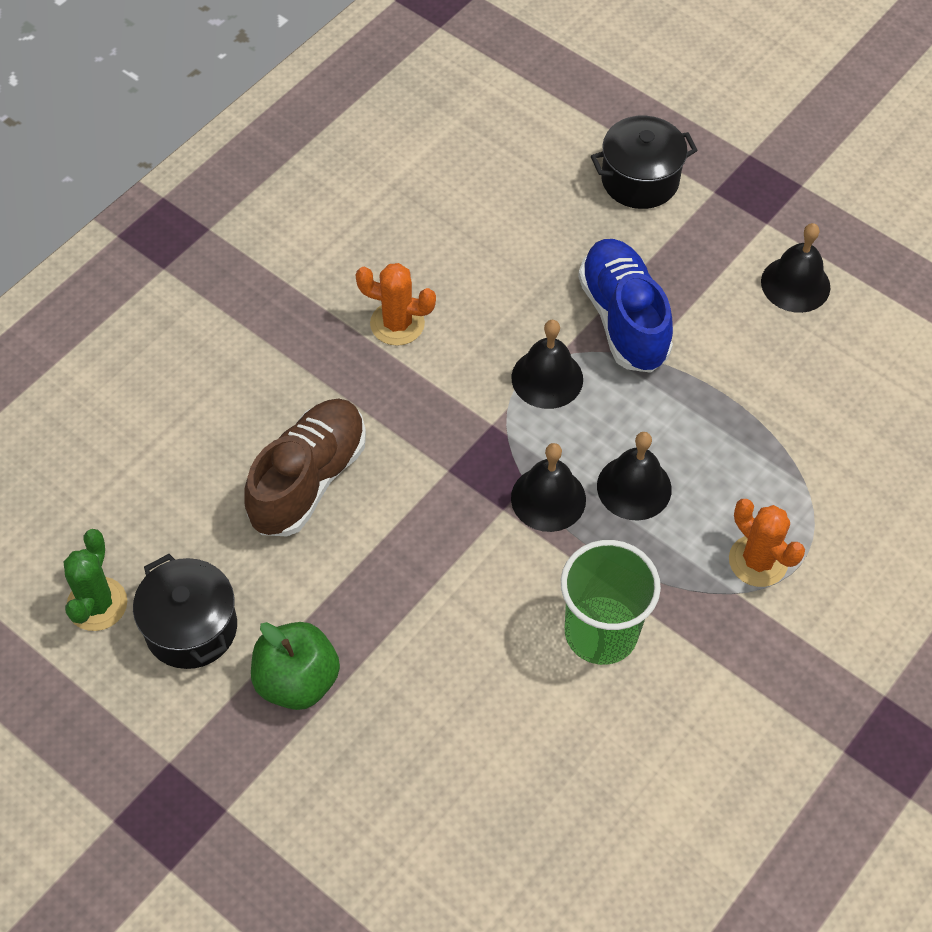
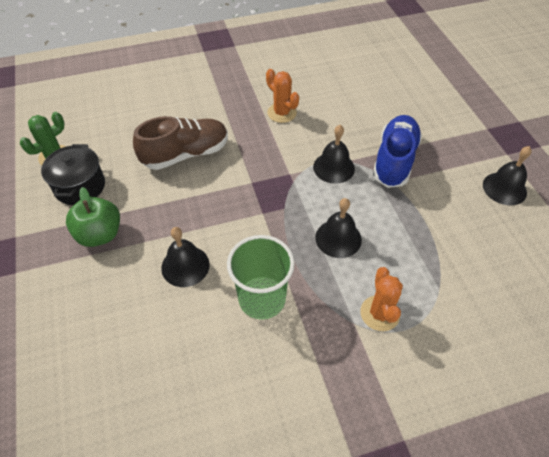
camera: 35 degrees right, 5 degrees down
black bell [511,443,586,532] -> black bell moved to [161,227,210,287]
black pot [591,116,698,209] -> none

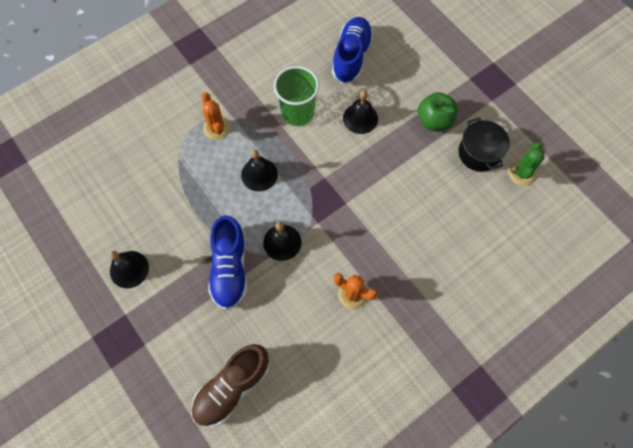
camera: 160 degrees right, 15 degrees up
brown shoe [133,116,228,170] -> brown shoe moved to [191,344,270,427]
none -> blue shoe [332,17,373,84]

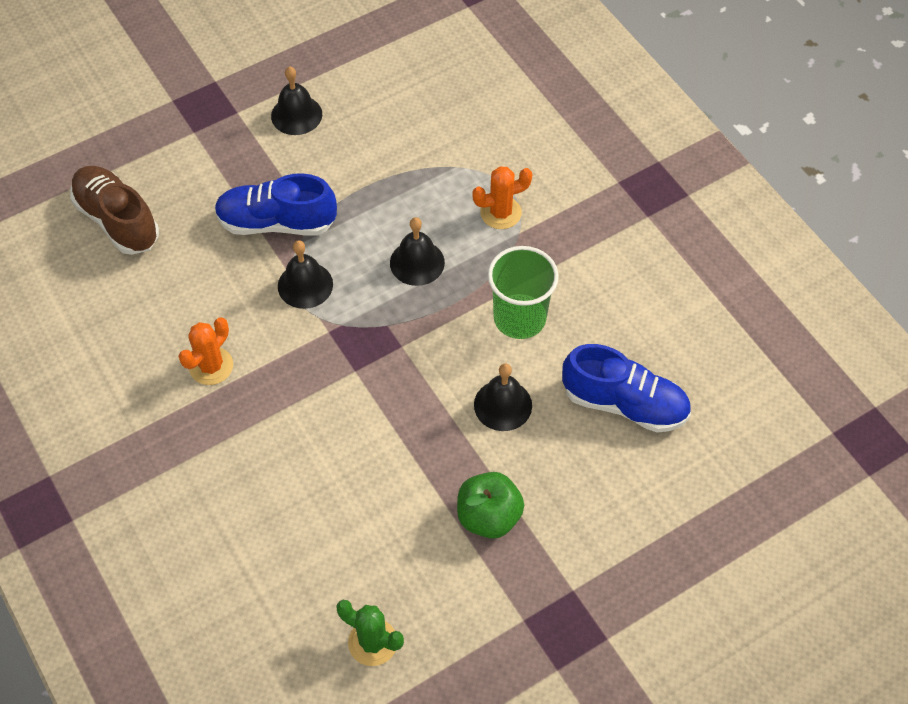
camera: 95 degrees right, 10 degrees down
black pot [458,117,510,172] -> none

